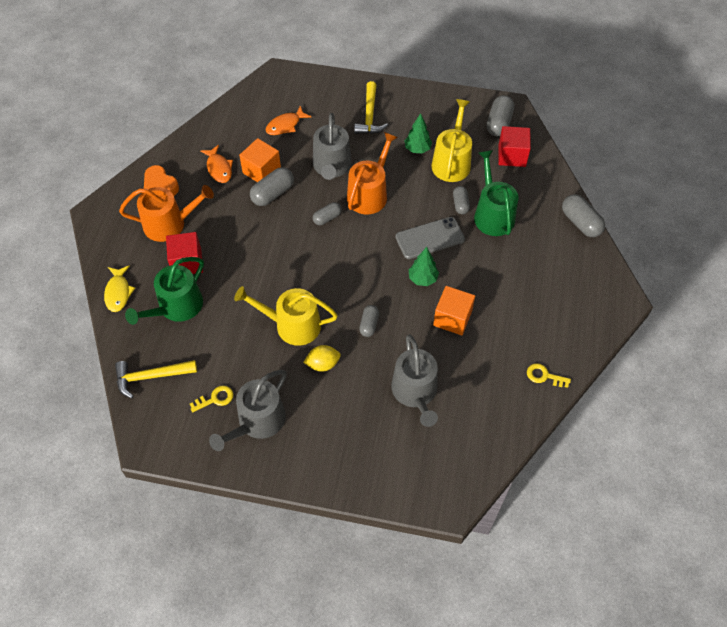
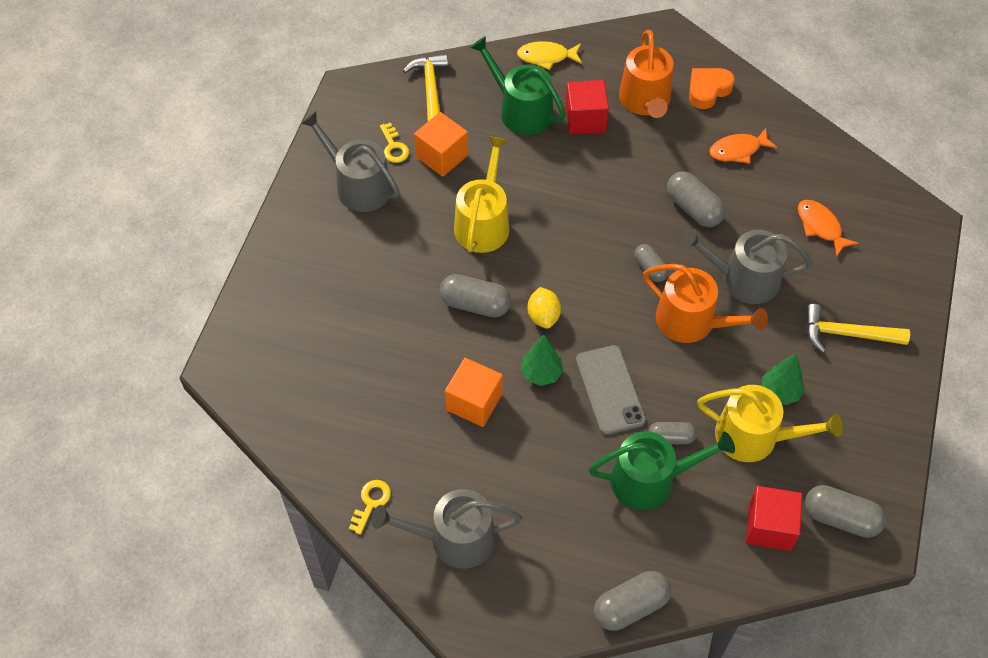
camera: 95 degrees right, 0 degrees up
orange cube [239,138,281,182] -> orange cube moved to [414,112,468,177]
yellow lemon [303,345,341,372] -> yellow lemon moved to [527,287,561,329]
grey capsule [359,305,379,337] -> grey capsule [439,274,511,318], size x1.60
grey watering can [391,334,438,427] -> grey watering can moved to [372,489,522,569]

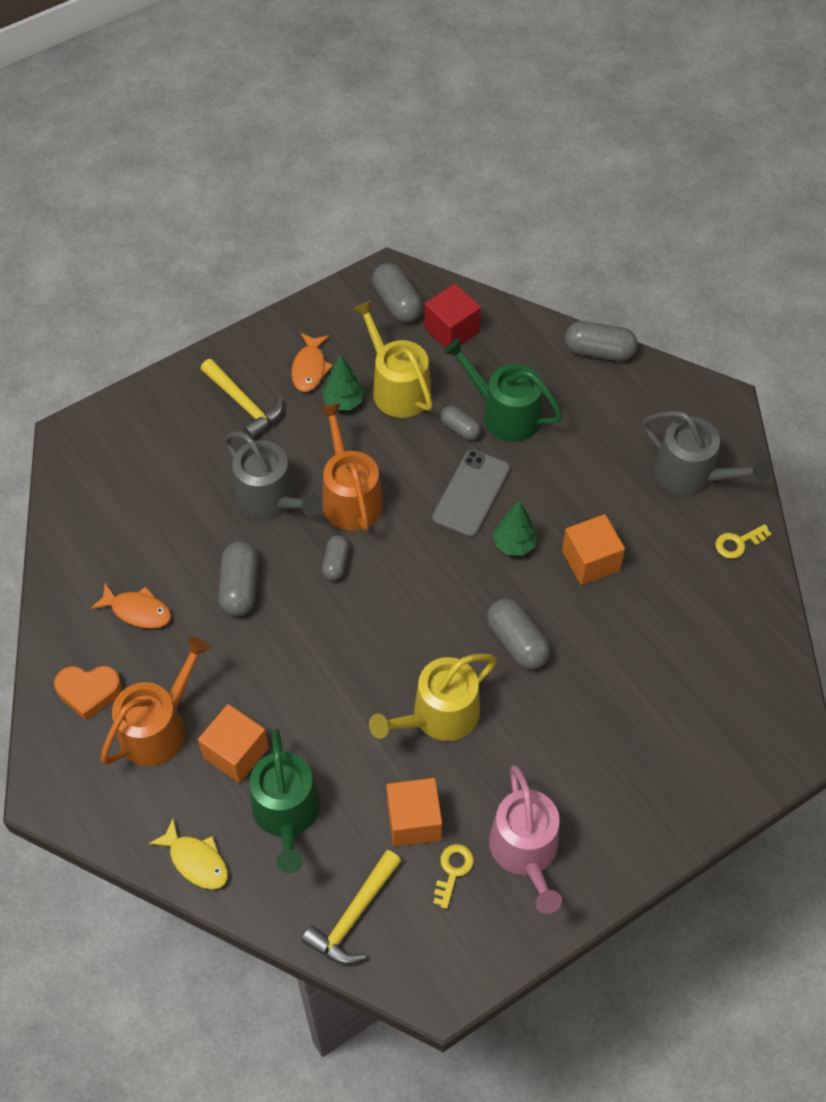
camera: 140 degrees left, 0 degrees up
grey watering can [301,111,400,212] -> pink watering can [489,765,562,914]
yellow lemon [527,287,561,329] -> none
red cube [565,80,609,134] -> orange cube [198,704,269,783]
orange fish [798,200,858,257] -> orange fish moved to [291,333,333,392]

